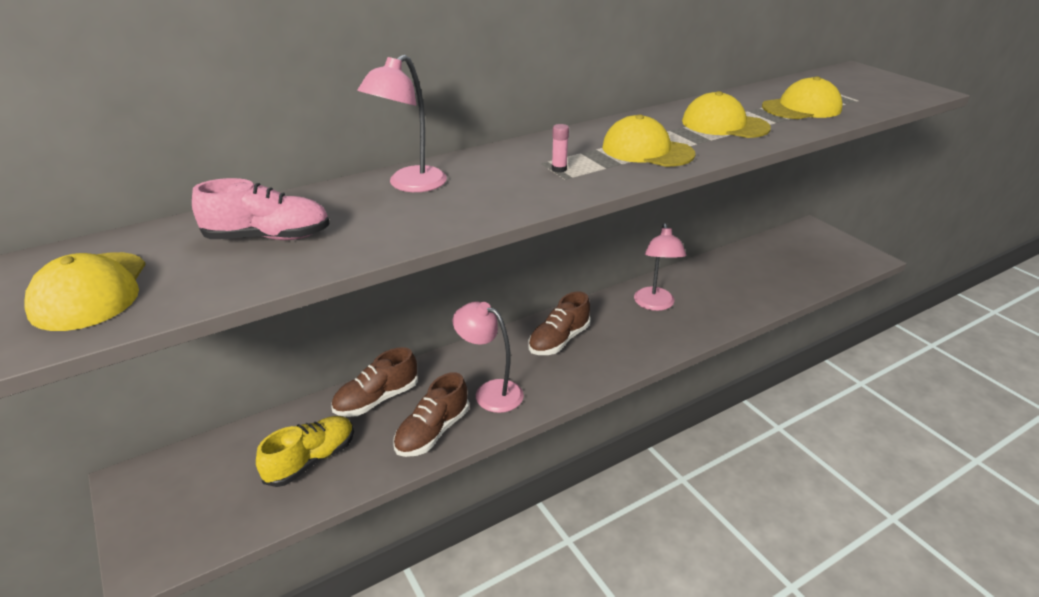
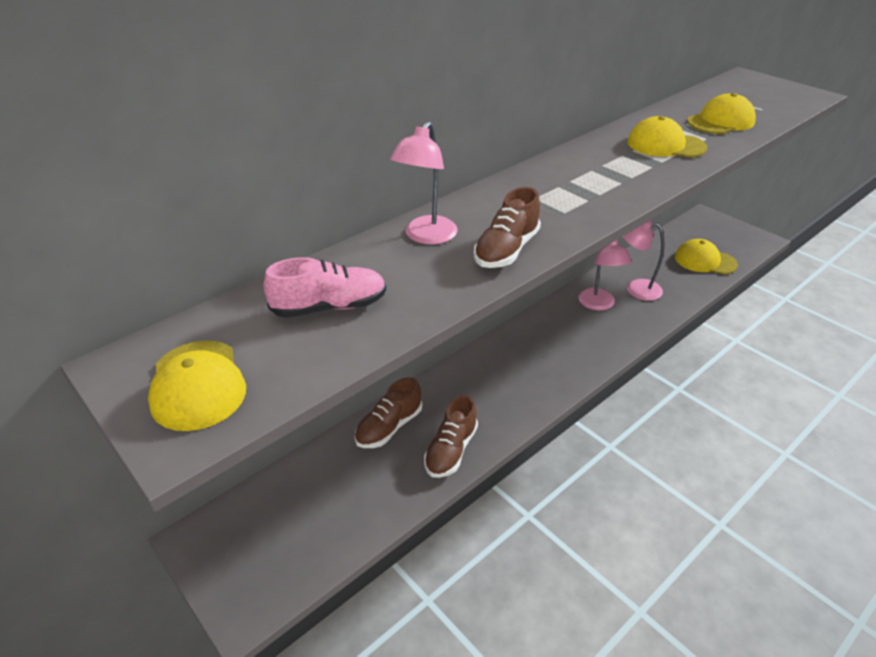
camera: 10 degrees left, 5 degrees up
yellow shoe [256,416,354,487] -> none
pink lamp [453,301,524,413] -> pink lamp moved to [623,220,664,301]
brown shoe [528,292,590,355] -> brown shoe moved to [474,187,541,268]
pink glue stick [552,124,569,173] -> none
yellow cap [602,114,695,167] -> yellow cap moved to [675,239,738,274]

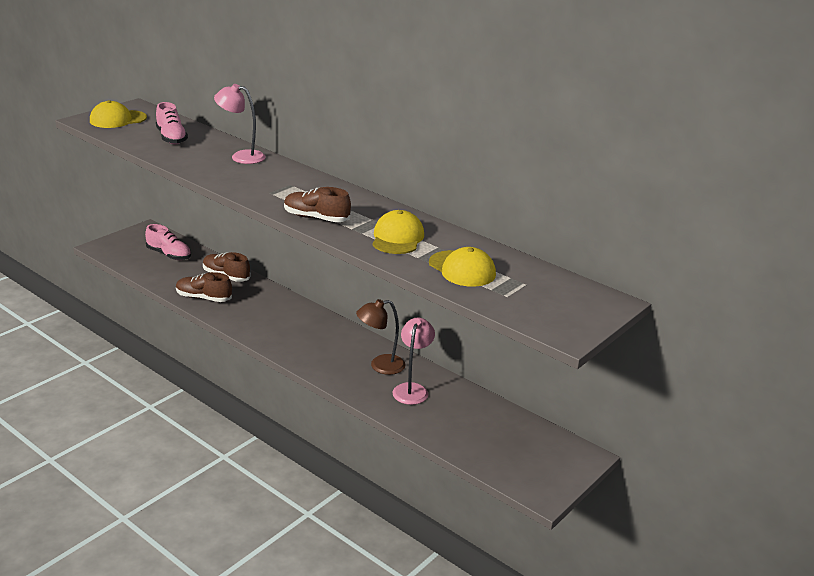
camera: 80 degrees right, 10 degrees down
brown shoe [474,187,541,268] -> brown shoe moved to [284,187,351,222]
pink lamp [579,239,632,310] -> brown lamp [356,299,406,375]
yellow cap [675,239,738,274] -> none
none -> pink shoe [145,224,191,260]

